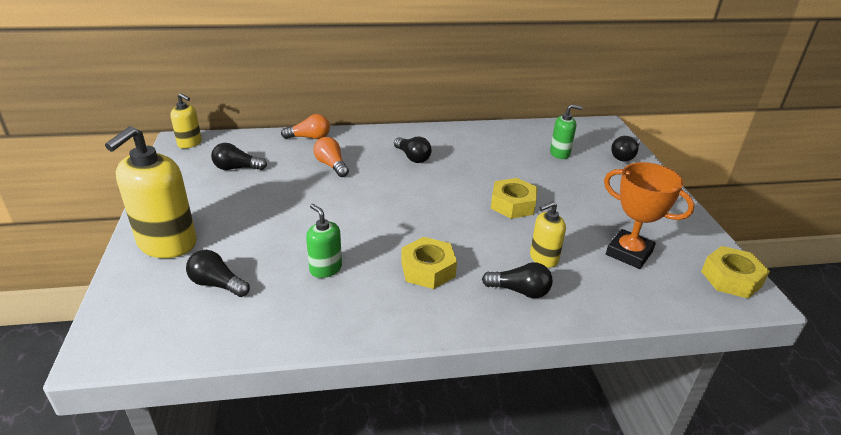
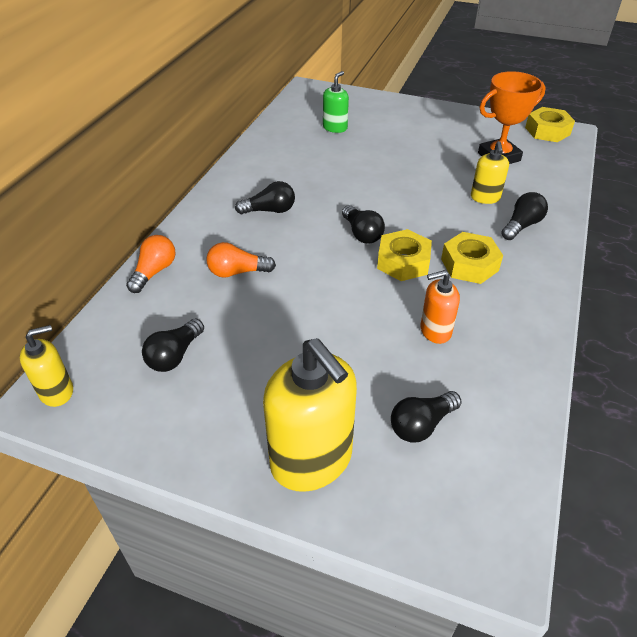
camera: 60 degrees left, 10 degrees up
green soap dispenser [306,204,342,278] -> orange soap dispenser [420,270,460,344]
yellow nut [491,178,537,219] -> yellow nut moved to [377,229,432,281]
black light bulb [611,136,640,161] -> black light bulb moved to [342,205,385,244]

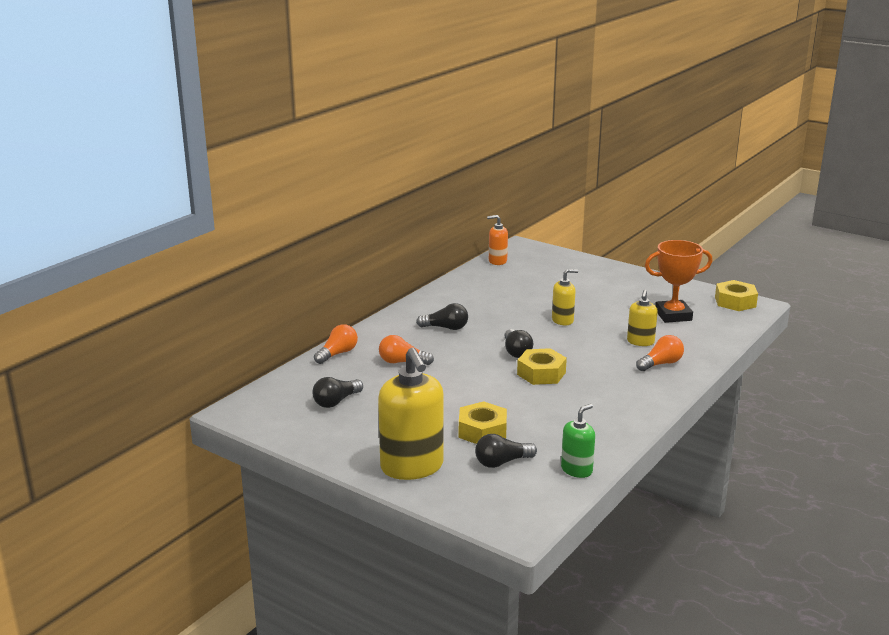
camera: 15 degrees right, 20 degrees down
yellow soap dispenser [20,325,73,407] -> yellow soap dispenser moved to [552,269,578,325]
green soap dispenser [323,71,349,133] -> green soap dispenser moved to [561,404,595,478]
orange soap dispenser [420,270,460,344] -> orange soap dispenser moved to [487,215,508,265]
yellow nut [441,232,503,284] -> yellow nut moved to [459,401,507,444]
black light bulb [501,192,548,240] -> orange light bulb [636,335,684,371]

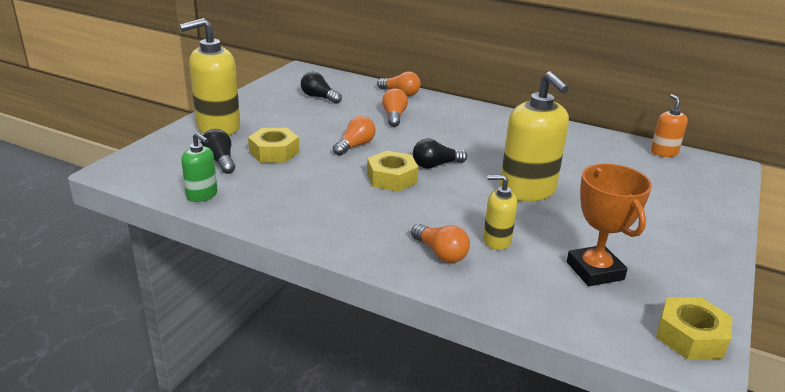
camera: 80 degrees right, 5 degrees up
black light bulb [416,303,468,330] -> none
yellow soap dispenser [552,269,578,325] -> yellow soap dispenser [500,71,569,201], size x1.90
none -> orange light bulb [333,116,375,156]

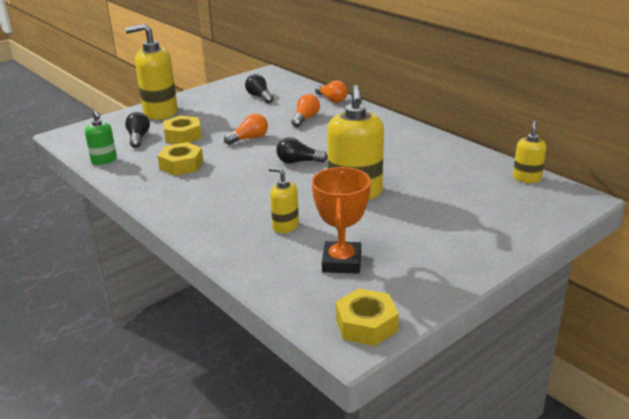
camera: 25 degrees right, 0 degrees up
yellow nut [367,151,418,192] -> yellow nut moved to [158,142,203,176]
orange light bulb [411,224,470,263] -> none
orange soap dispenser [651,94,688,157] -> yellow soap dispenser [513,121,546,183]

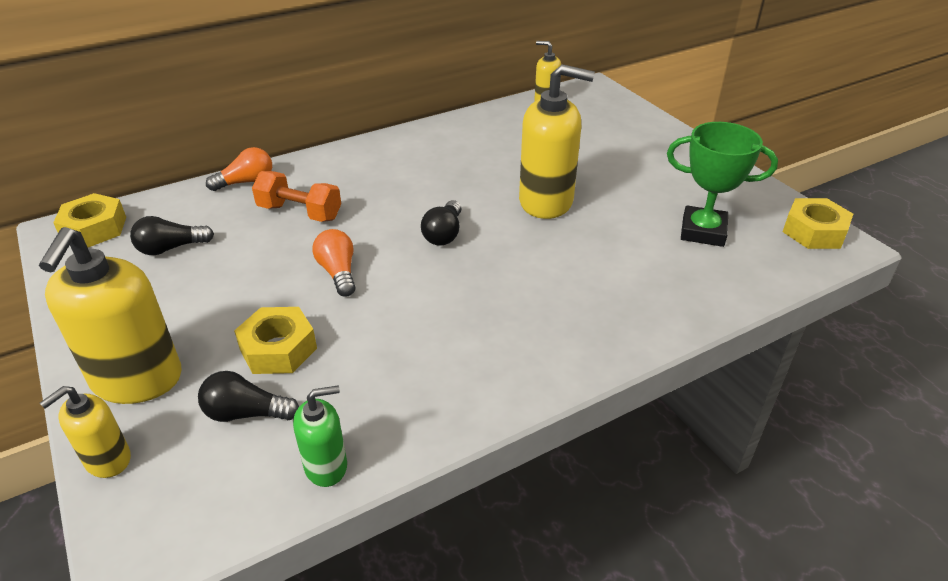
camera: 80 degrees left, 10 degrees up
yellow nut [158,142,203,176] -> yellow nut moved to [53,193,126,247]
yellow soap dispenser [269,167,299,233] -> yellow soap dispenser moved to [40,386,131,478]
orange light bulb [291,94,320,127] -> orange dumbbell [252,171,341,222]
orange trophy [312,167,371,273] -> green trophy [667,122,778,247]

